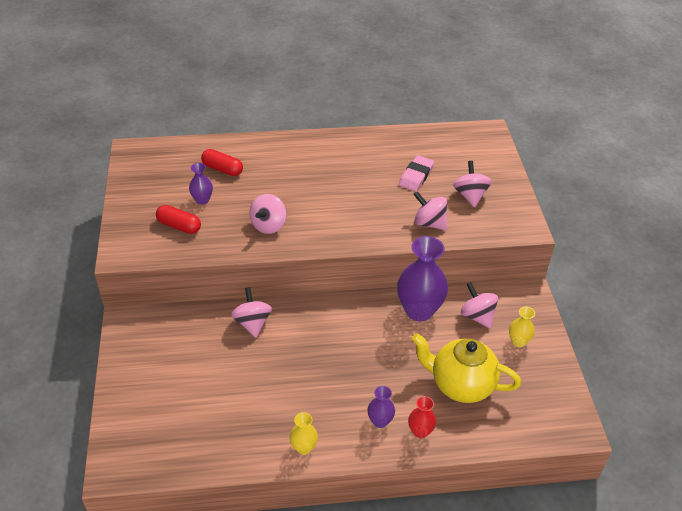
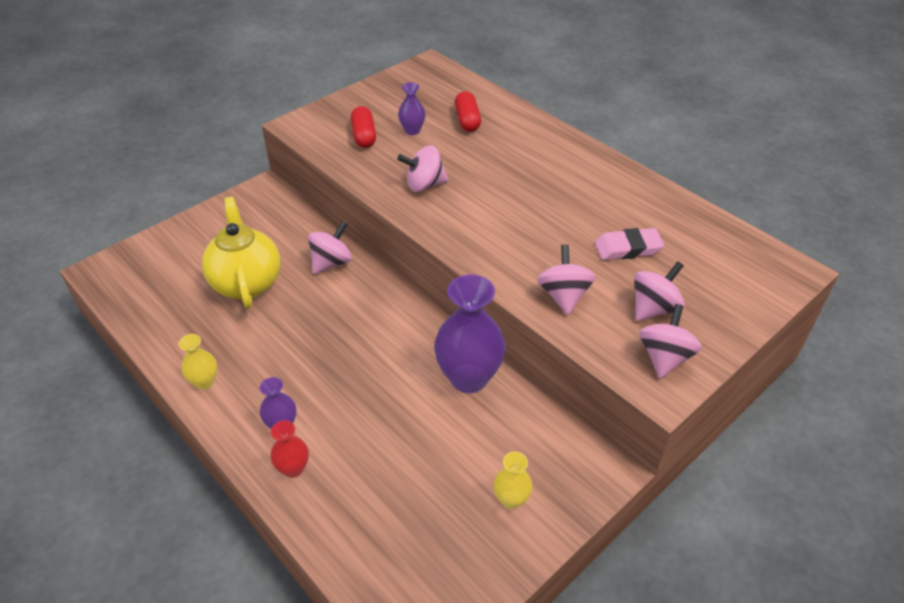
camera: 55 degrees right, 0 degrees up
yellow teapot [412,333,521,403] -> yellow teapot moved to [202,197,280,308]
pink spinning top [461,282,498,329] -> pink spinning top moved to [639,304,702,379]

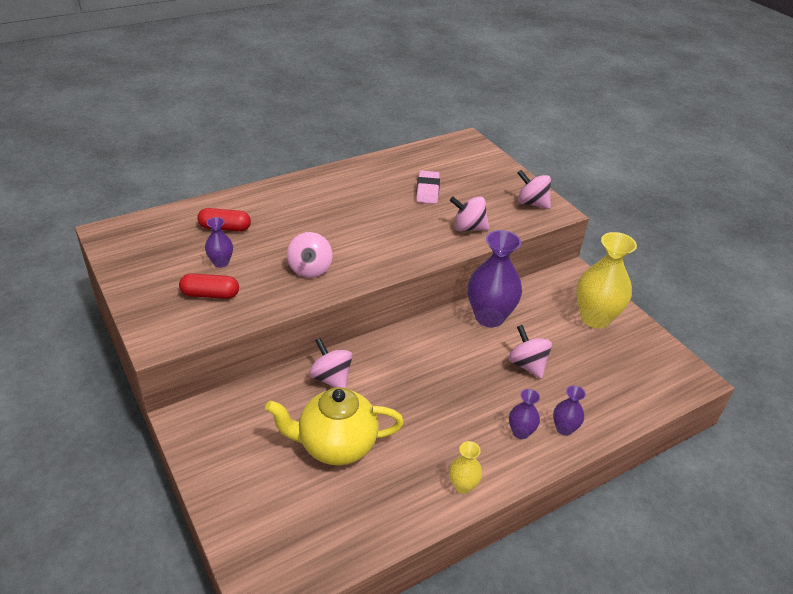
camera: 80 degrees left, 5 degrees down
red vase [270,420,309,478] -> purple vase [553,385,586,436]
yellow vase [493,451,533,509] -> yellow vase [576,232,637,328], size x2.04
pink spinning top [634,261,685,321] -> pink spinning top moved to [508,325,552,379]

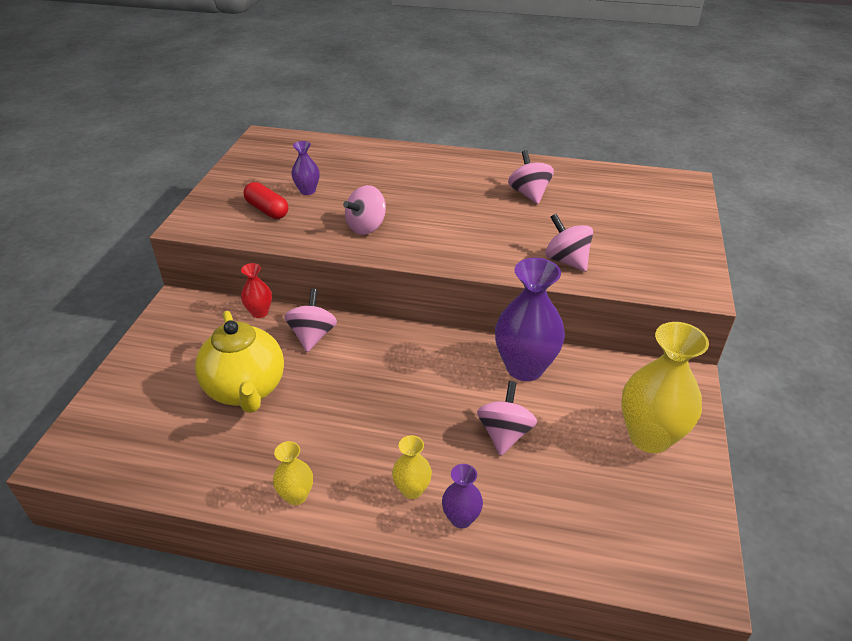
camera: 45 degrees right, 0 degrees up
red capsule [197,208,251,232] -> none
yellow teapot [265,387,404,465] -> yellow teapot turned 150 degrees counterclockwise [195,311,284,413]
pink eraser [416,171,440,204] -> none
purple vase [509,389,540,439] -> yellow vase [392,435,432,499]
pink spinning top [518,170,551,209] -> pink spinning top moved to [508,150,554,204]
none -> red vase [241,263,272,318]

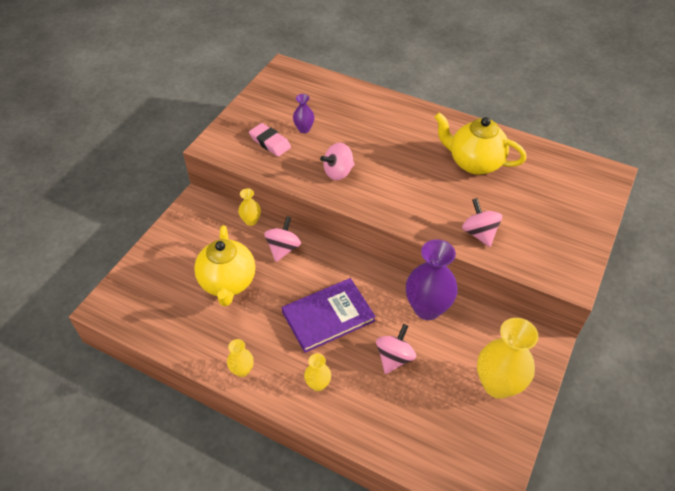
camera: 15 degrees right, 10 degrees up
red vase [241,263,272,318] -> yellow vase [238,188,261,226]
red capsule [243,182,288,219] -> pink eraser [249,123,291,157]
purple vase [442,464,483,529] -> none
pink spinning top [508,150,554,204] -> yellow teapot [435,112,526,175]
none -> purple book [282,278,376,353]

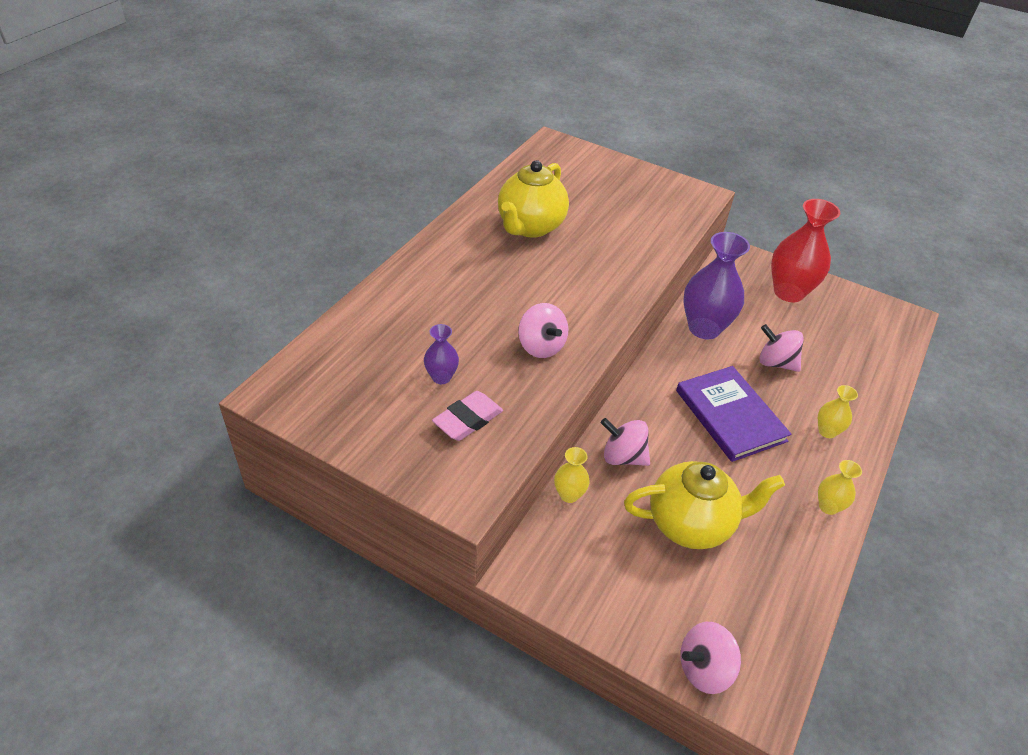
camera: 90 degrees left, 5 degrees down
pink spinning top [462,198,502,247] -> pink spinning top moved to [681,622,741,694]
yellow vase [477,318,539,399] -> red vase [771,199,840,302]

